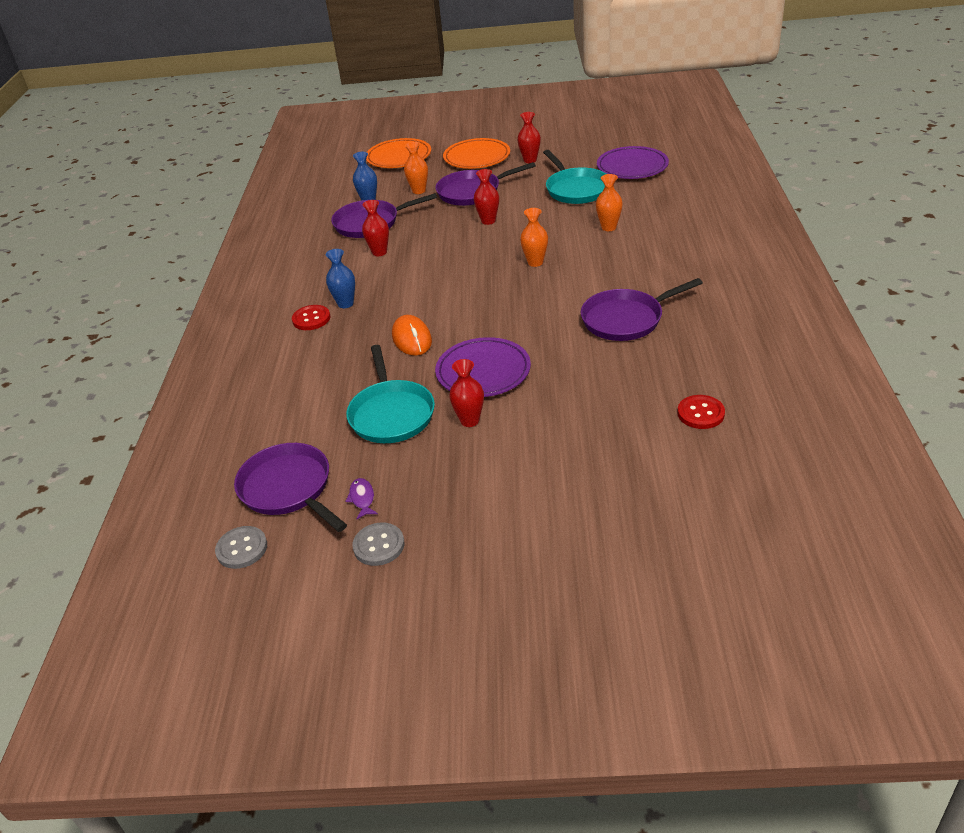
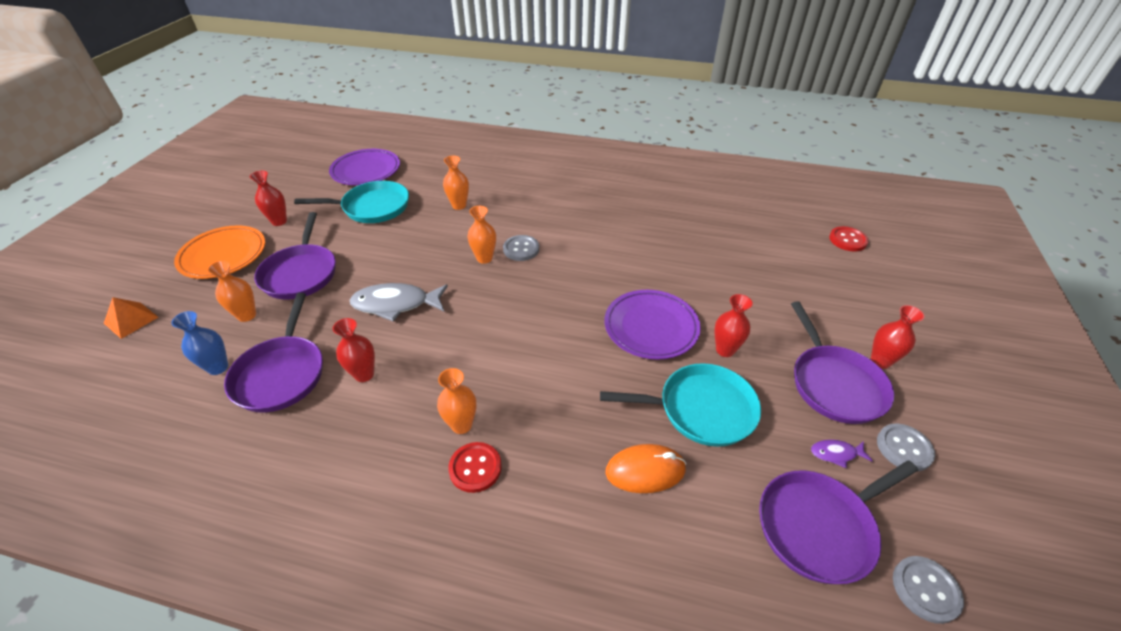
camera: 80 degrees left, 5 degrees up
blue vase [326,249,355,308] -> orange vase [437,368,476,434]
orange plate [366,138,431,168] -> orange pyramid [104,297,158,339]
orange mouse [392,315,432,356] -> orange mouse moved to [605,444,686,493]
red vase [474,169,499,225] -> red vase moved to [871,305,924,369]
purple pan [581,278,703,341] -> purple pan moved to [791,301,894,424]
red button [678,395,725,429] -> red button moved to [829,226,869,252]
none -> grey fish [350,283,448,321]
none -> grey button [503,235,539,261]

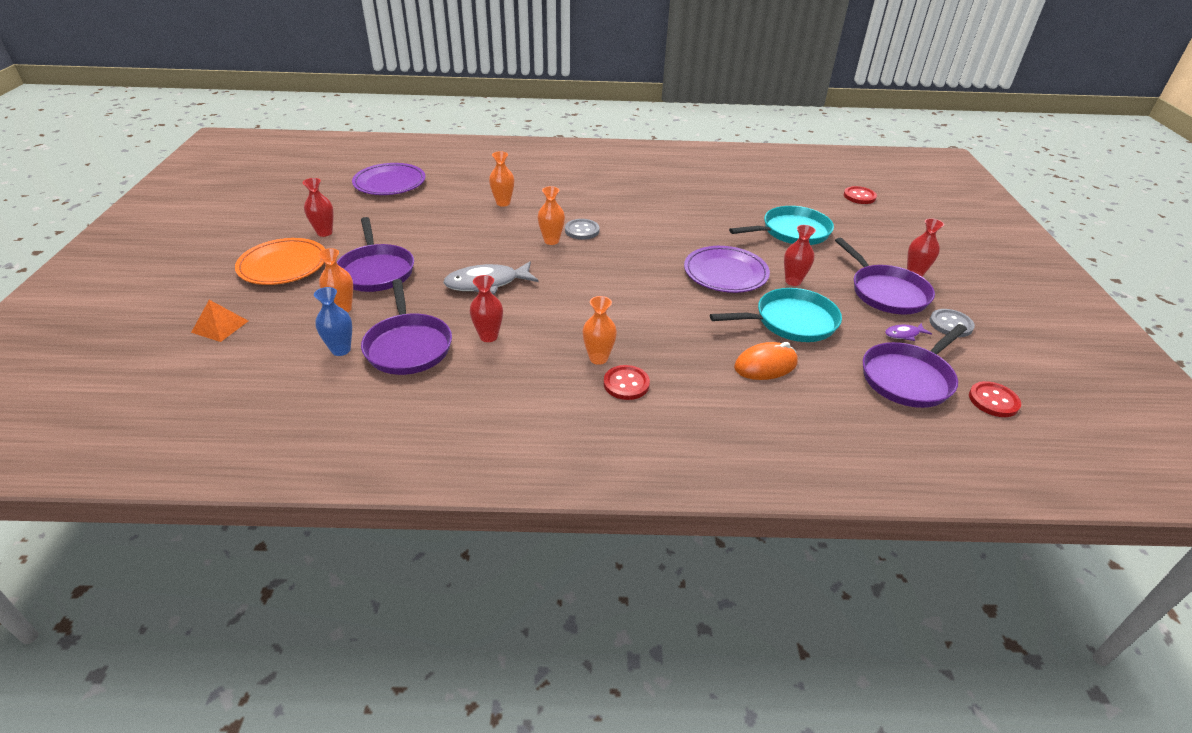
camera: 15 degrees left, 5 degrees down
turquoise pan [294,181,409,223] -> turquoise pan moved to [729,206,834,245]
grey button [893,556,964,624] -> red button [969,381,1021,417]

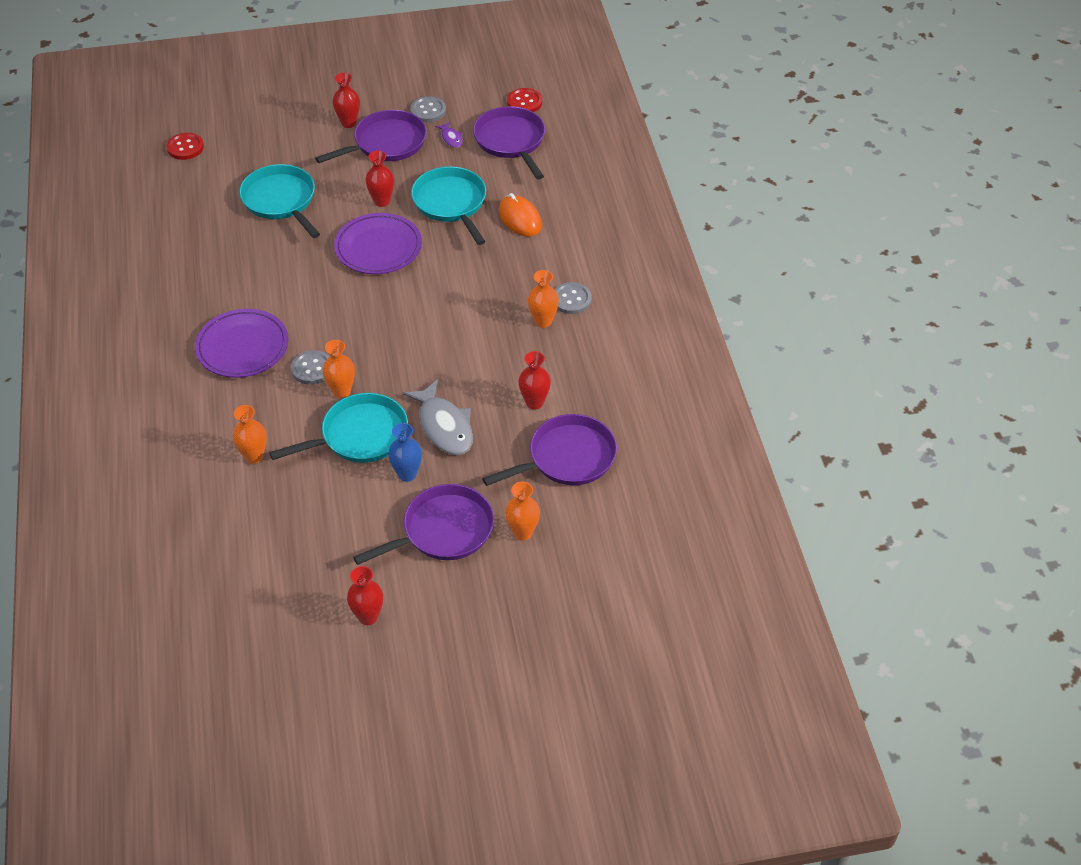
camera: 100 degrees left, 10 degrees up
orange pyramid [191,300,248,342] -> none
orange plate [235,238,325,285] -> none
blue vase [314,287,352,356] -> blue vase moved to [388,423,422,482]
purple plate [352,163,425,195] -> purple plate moved to [195,309,288,378]
red button [604,365,650,400] -> grey button [554,282,592,314]
purple pan [863,324,967,408] -> purple pan turned 150 degrees counterclockwise [473,106,545,179]
none -> turquoise pan [269,393,408,463]

